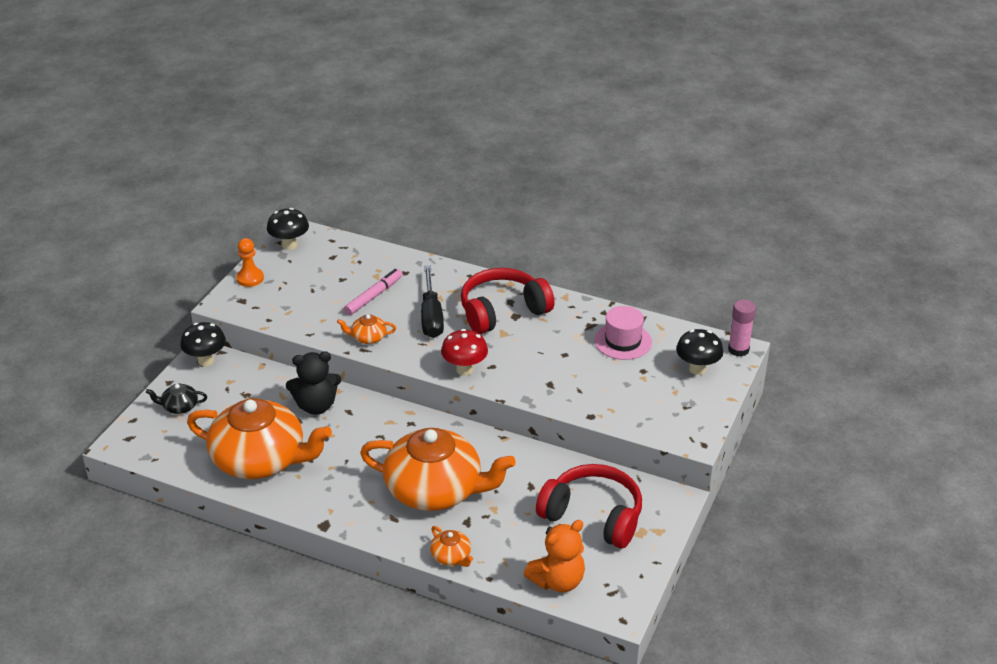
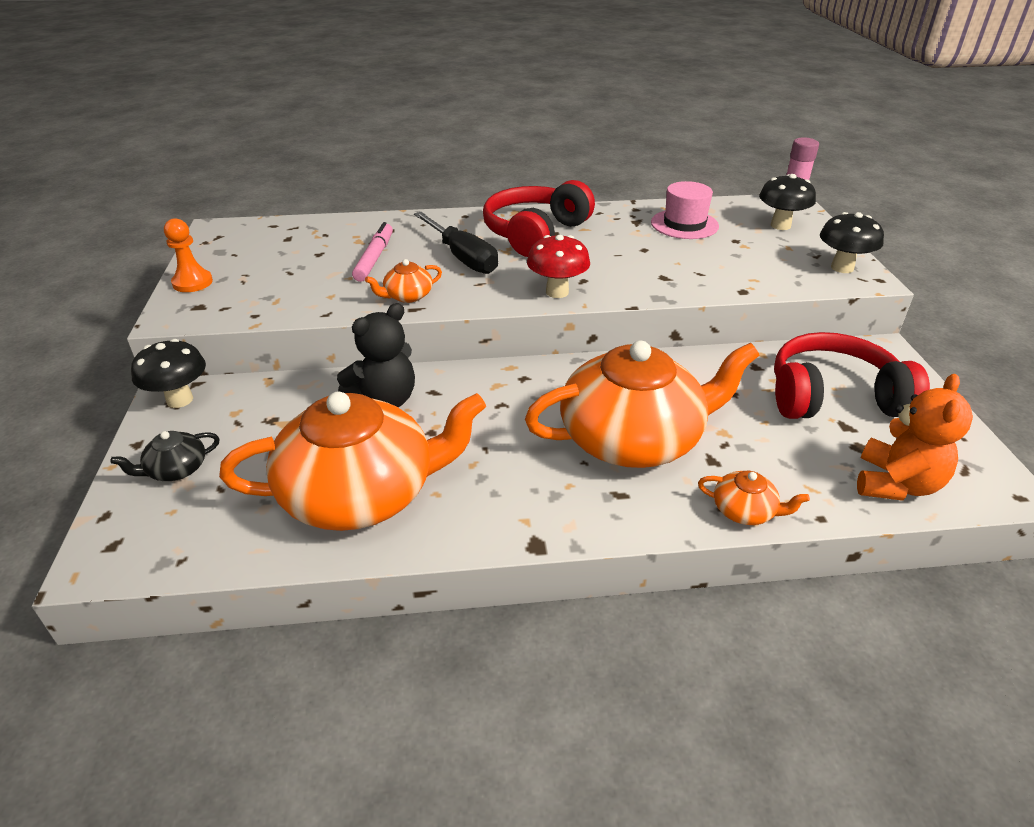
camera: 30 degrees left, 0 degrees up
black mushroom [267,208,309,250] -> black mushroom moved to [820,212,884,273]

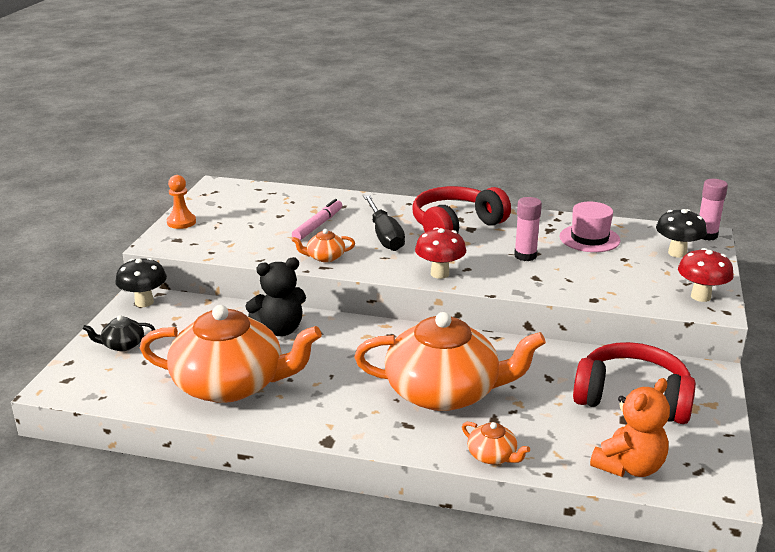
camera: 20 degrees right, 10 degrees down
black mushroom [820,212,884,273] -> red mushroom [678,248,734,302]
none -> pink glue stick [514,197,542,261]

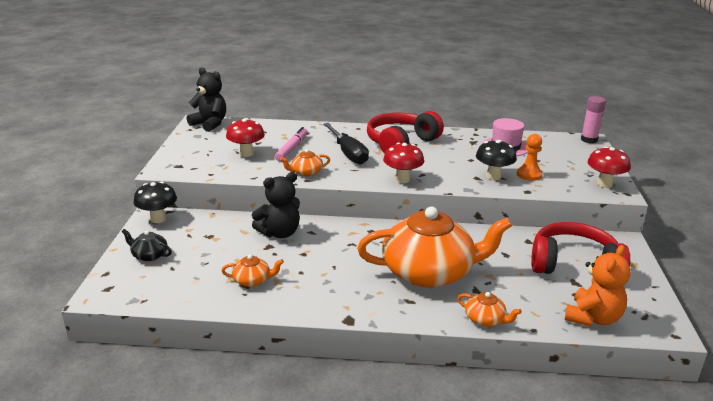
camera: 10 degrees left, 0 degrees up
black teapot [83,315,155,351] -> black teapot turned 45 degrees clockwise [122,229,172,261]
orange teapot [140,305,322,403] -> orange teapot [222,255,284,287], size x0.40
orange pawn [167,175,196,229] -> orange pawn moved to [517,134,543,181]
pink glue stick [514,197,542,261] -> none
black mushroom [656,209,707,258] -> black mushroom moved to [476,140,517,180]
none -> black teddy bear [187,68,226,132]
none -> red mushroom [226,119,265,157]

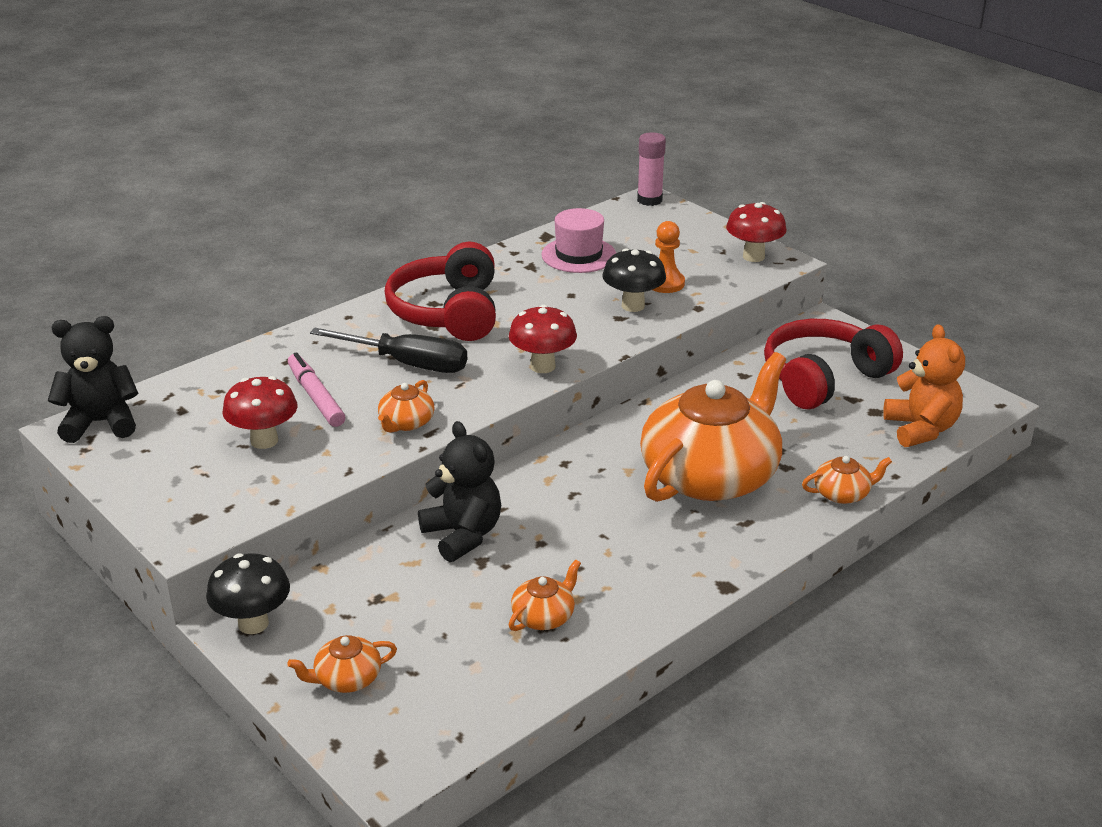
camera: 45 degrees left, 5 degrees up
black teapot [122,229,172,261] -> orange teapot [287,635,397,693]
black teddy bear [252,172,300,238] -> black teddy bear turned 45 degrees counterclockwise [418,421,501,562]

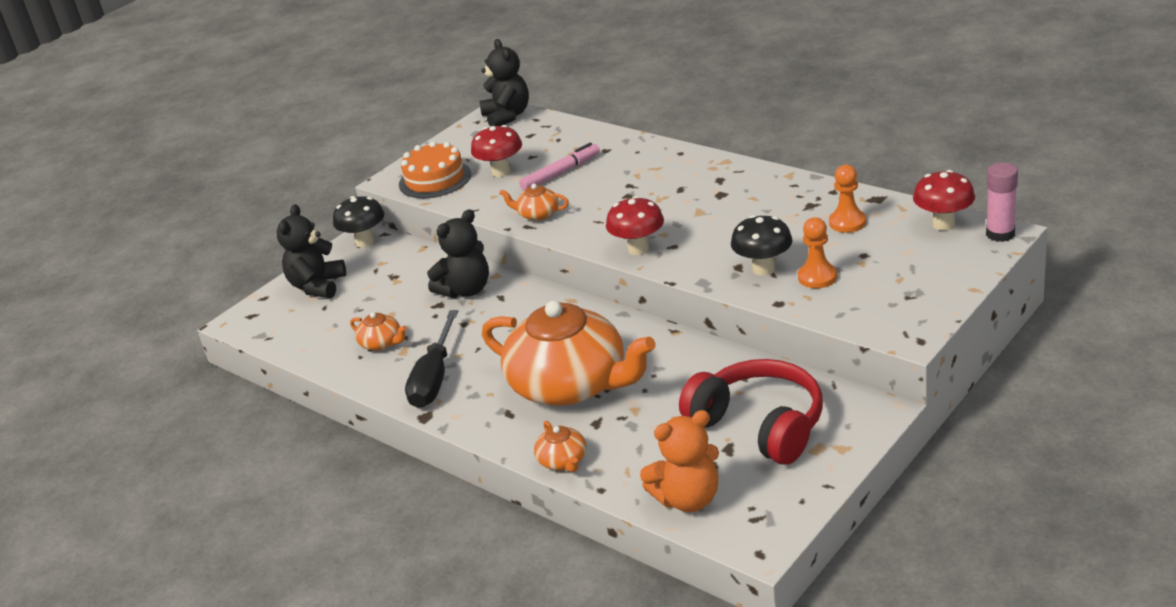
camera: 85 degrees right, 0 degrees up
orange teapot [287,635,397,693] -> black teddy bear [277,204,346,298]
black screwdriver [310,328,467,373] -> black screwdriver moved to [405,310,458,408]
red headphones [385,242,496,341] -> none
pink hat [541,208,616,273] -> orange pawn [829,165,866,233]
red mushroom [726,202,787,262] -> red mushroom moved to [913,170,975,231]
none -> orange cake [399,141,471,198]

